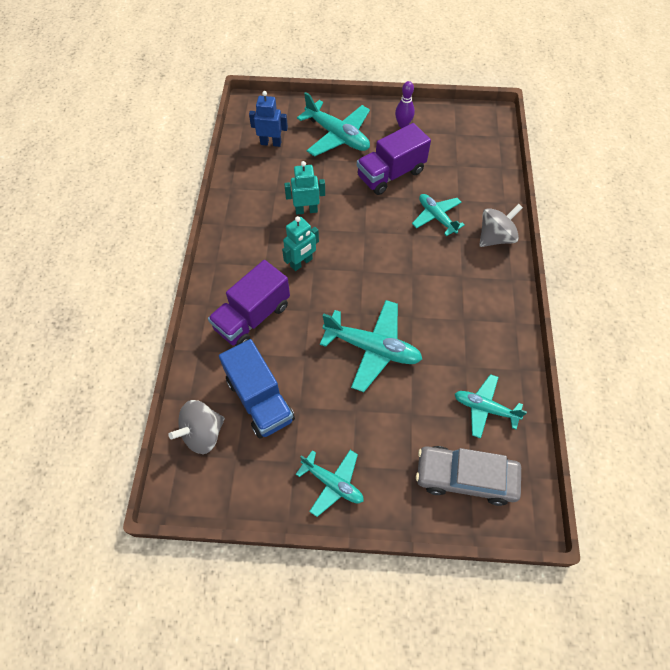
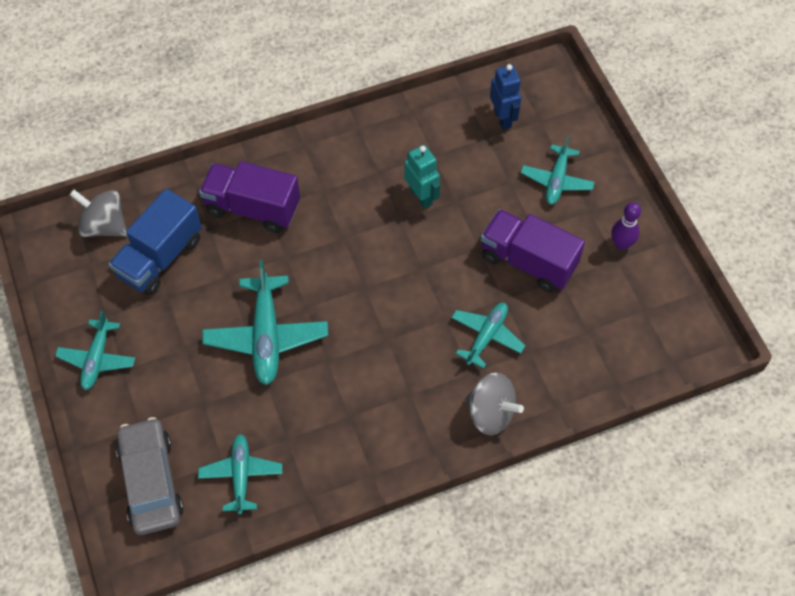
camera: 65 degrees right, 0 degrees up
turquoise robot [282,216,319,271] -> none
turquoise plane [297,92,370,157] -> turquoise plane [521,136,595,205], size x0.63

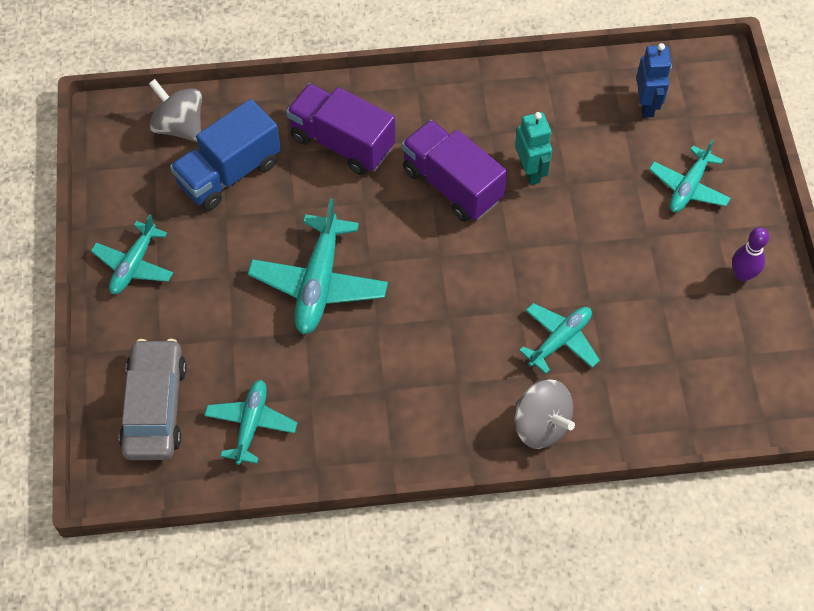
camera: 15 degrees right, 0 degrees up
purple truck [481,209,585,293] -> purple truck moved to [402,120,507,222]

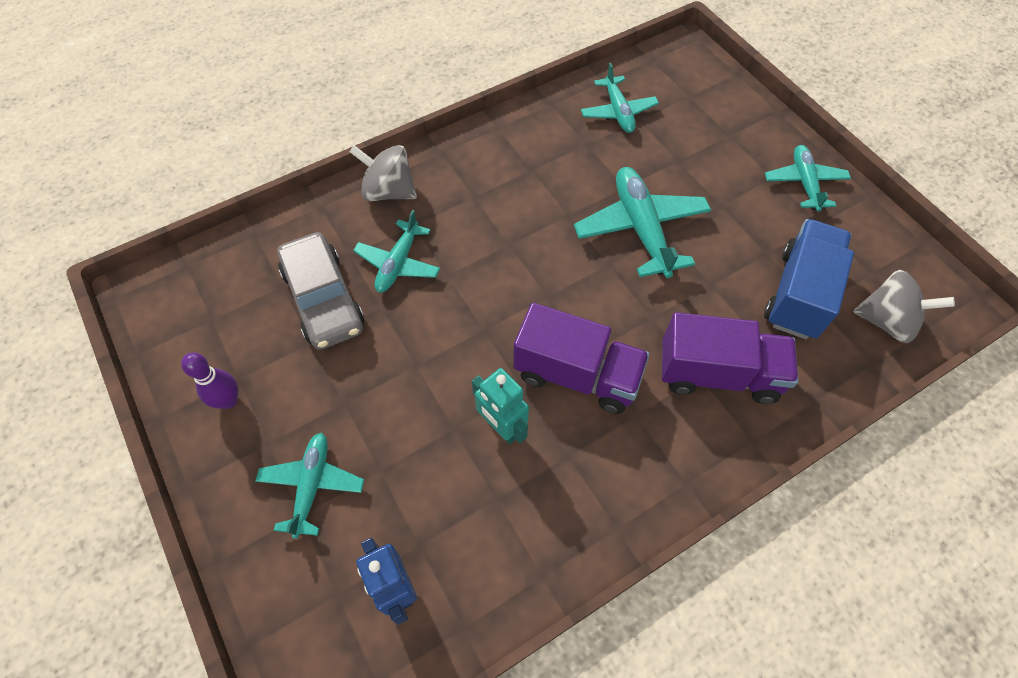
camera: 155 degrees right, 0 degrees up
grey car [119,339,187,460] -> grey car moved to [277,232,364,350]

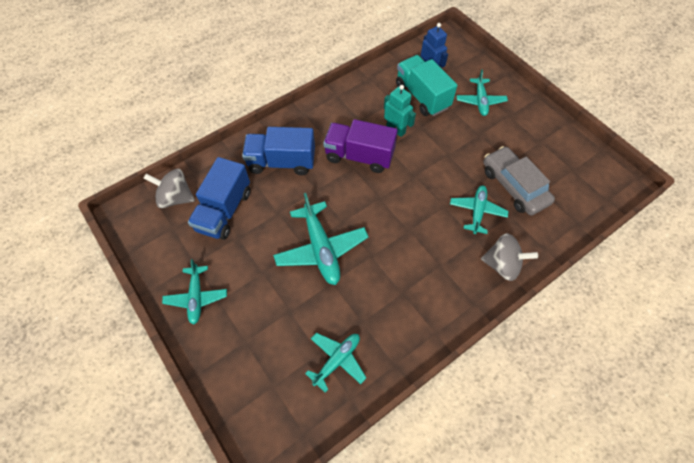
camera: 175 degrees right, 0 degrees up
purple bowling pin [181,353,238,409] -> none
turquoise plane [581,63,659,133] -> turquoise plane turned 60 degrees clockwise [305,333,366,393]
purple truck [662,312,799,404] -> blue truck [242,127,315,175]
none -> turquoise truck [396,55,457,116]

